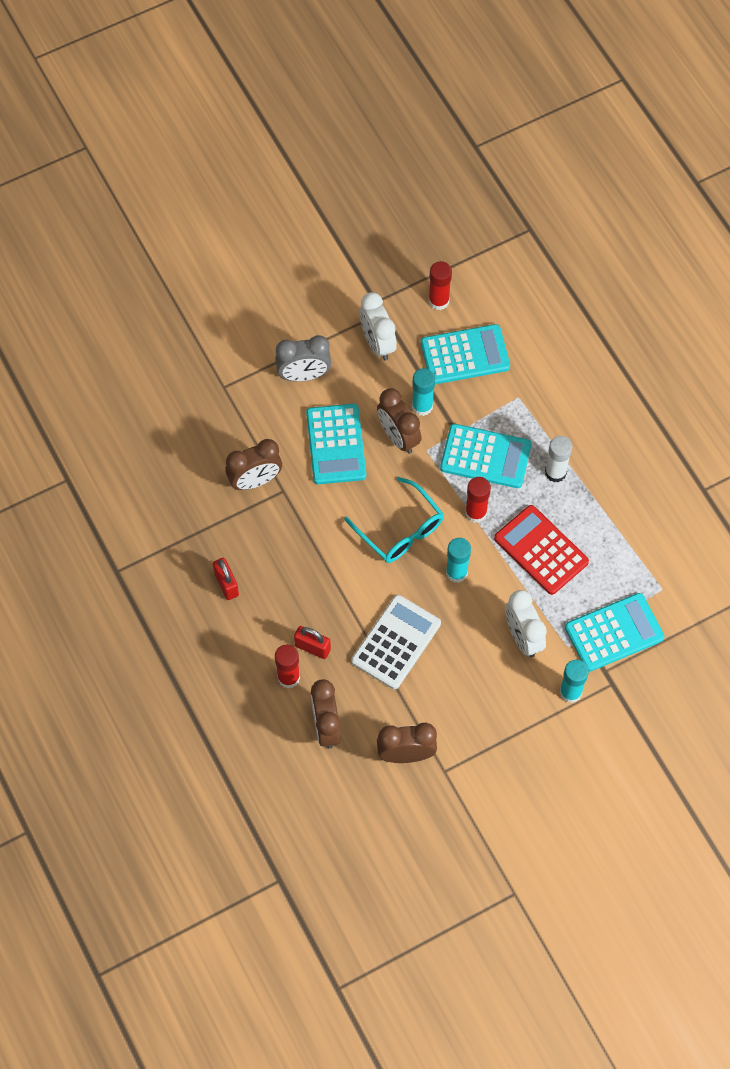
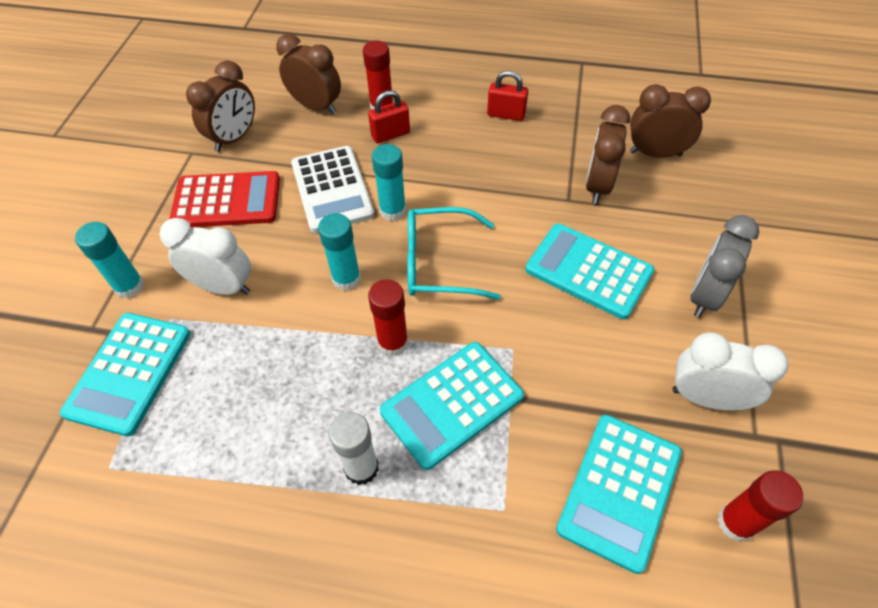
camera: 130 degrees right, 10 degrees down
brown clock [377,388,422,454] -> brown clock moved to [630,84,711,158]
turquoise glue stick [412,368,435,416] -> turquoise glue stick moved to [372,144,406,221]
red calculator [494,505,589,595] -> red calculator moved to [170,171,280,227]

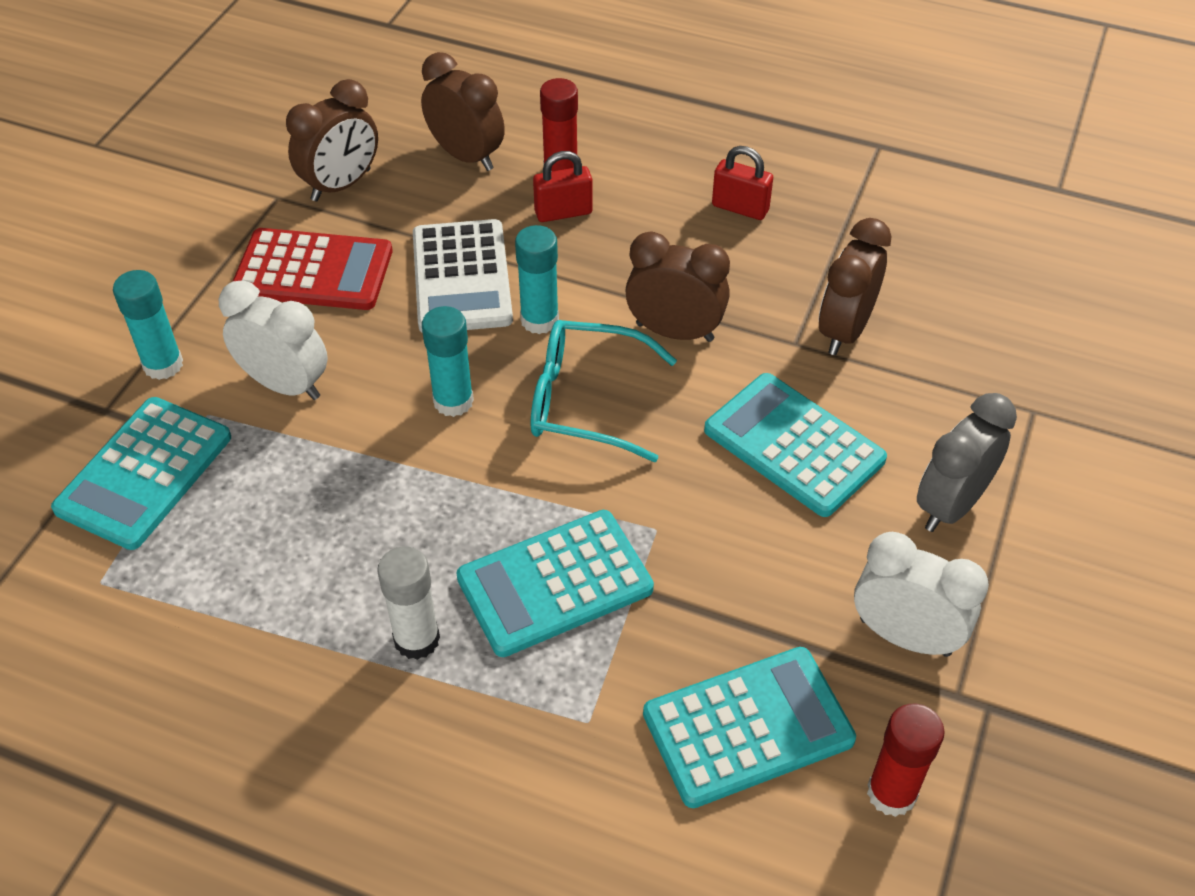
camera: 10 degrees right, 5 degrees down
red glue stick [368,279,408,356] -> none
turquoise calculator [556,415,682,574] -> turquoise calculator turned 150 degrees counterclockwise [643,647,856,808]
brown clock [630,84,711,158] -> brown clock moved to [625,231,730,342]

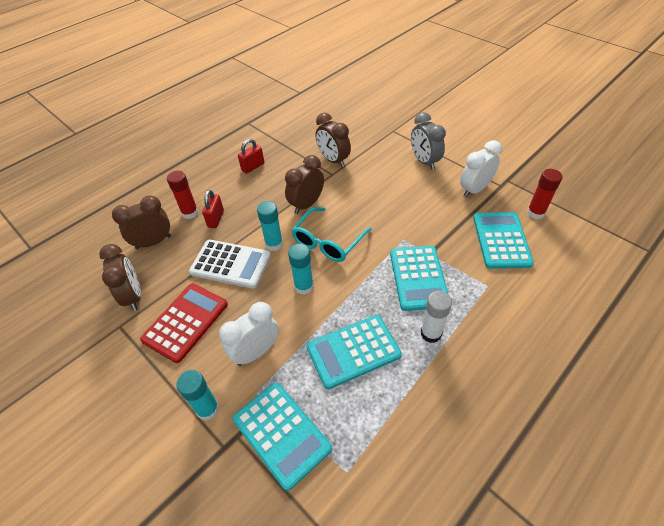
camera: 65 degrees left, 0 degrees up
turquoise calculator [704,373,887,517] -> turquoise calculator moved to [307,315,402,389]

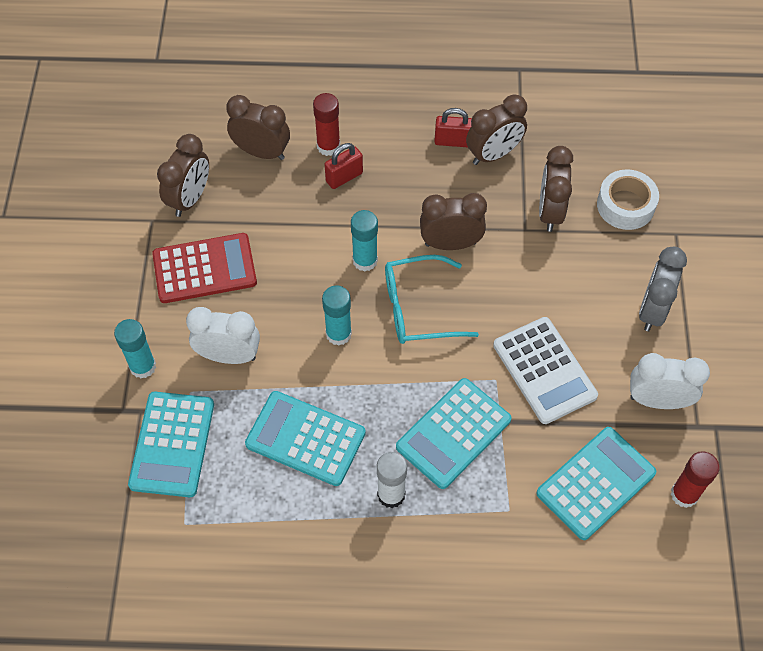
camera: 45 degrees right, 10 degrees up
white calculator [189,240,271,289] -> white calculator moved to [493,317,598,424]
none -> brown clock [466,94,527,165]
none -> white tape [597,169,659,230]

